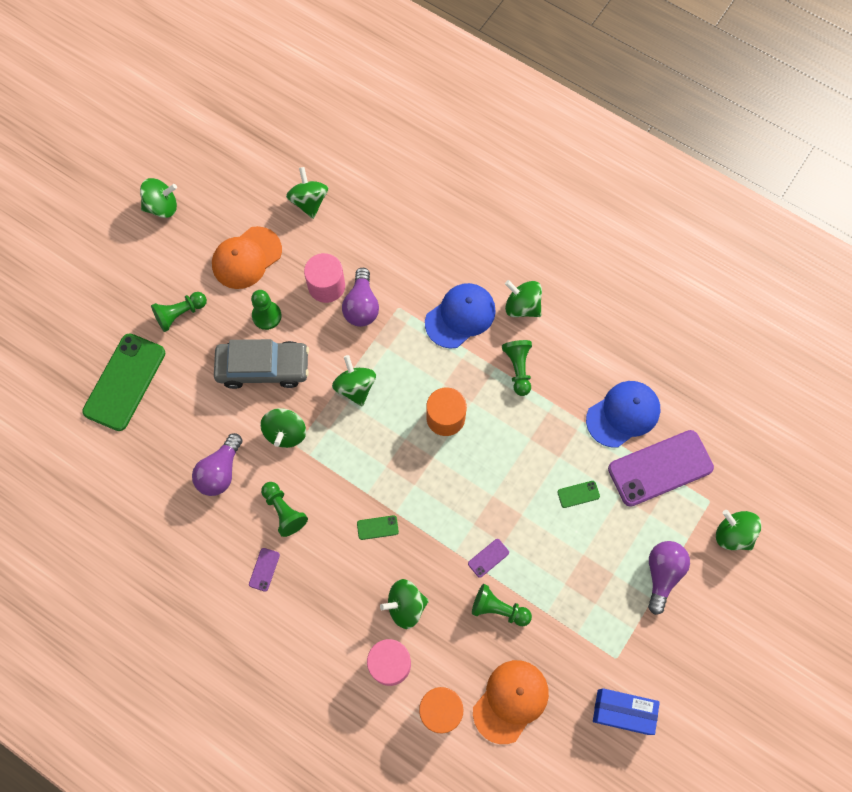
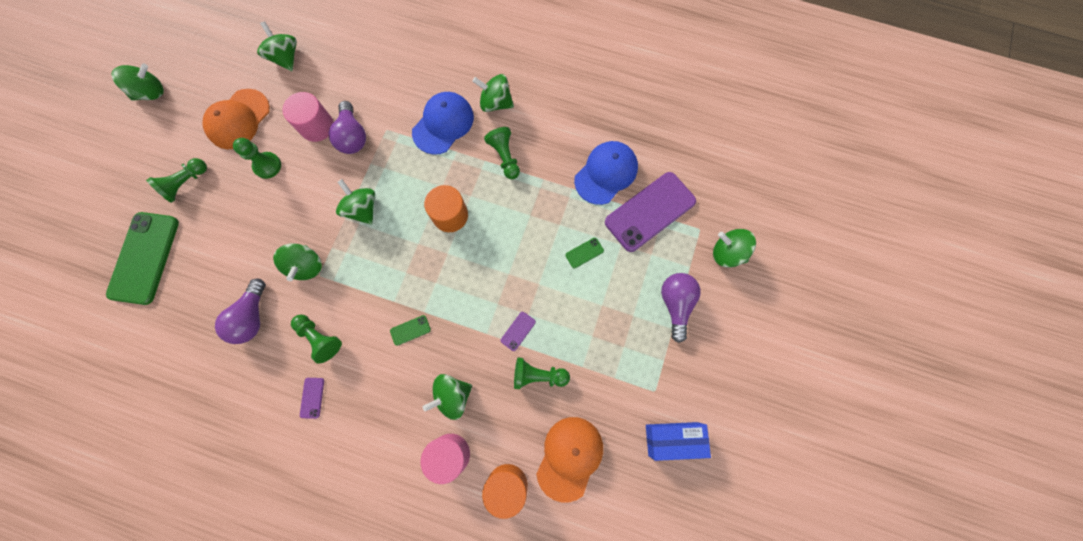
camera: 15 degrees left, 5 degrees up
grey car [214,339,309,389] -> none

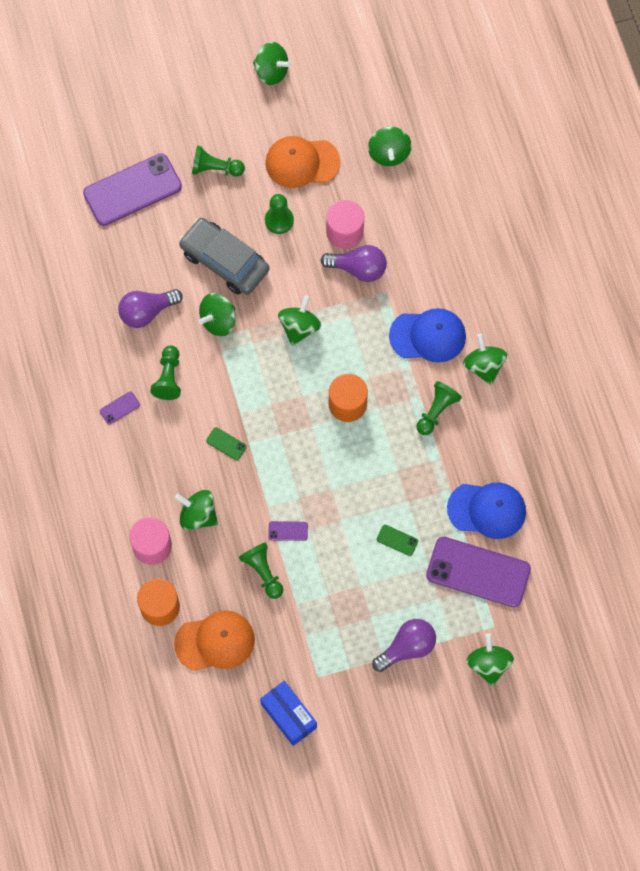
camera: 55 degrees right, 5 degrees down
green phone [106,212,179,305] -> purple phone [83,153,182,226]
green spinning top [257,21,297,71] -> green spinning top turned 150 degrees clockwise [368,126,412,166]
purple light bulb [329,101,366,154] -> purple light bulb turned 120 degrees counterclockwise [321,245,387,282]
none -> grey car [179,218,269,295]

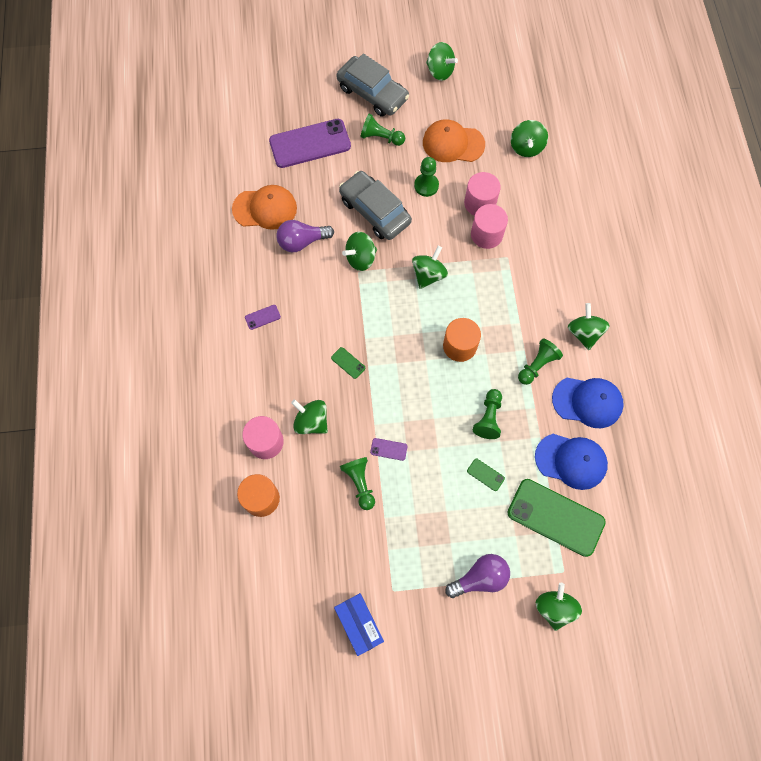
camera: 10 degrees right, 0 degrees up
green pawn [150,346,181,400] -> green pawn moved to [473,389,502,439]
orange cap [174,610,255,671] -> orange cap moved to [232,185,297,230]
purple light bulb [321,245,387,282] -> pink cylinder [471,204,508,249]
blue cap [389,308,466,363] -> blue cap moved to [552,378,624,428]
purple phone [426,537,531,607] -> green phone [507,479,606,557]
none -> grey car [336,54,409,117]

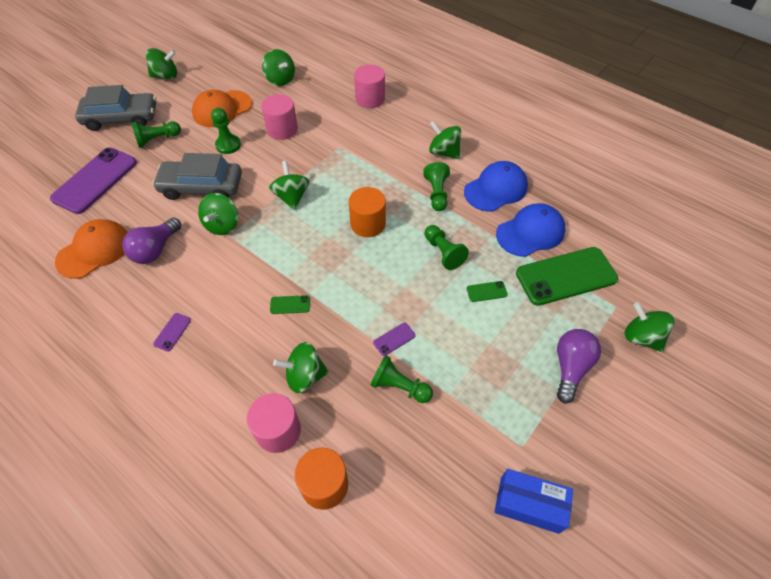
camera: 45 degrees left, 15 degrees down
pink cylinder [471,204,508,249] -> pink cylinder moved to [354,64,385,108]

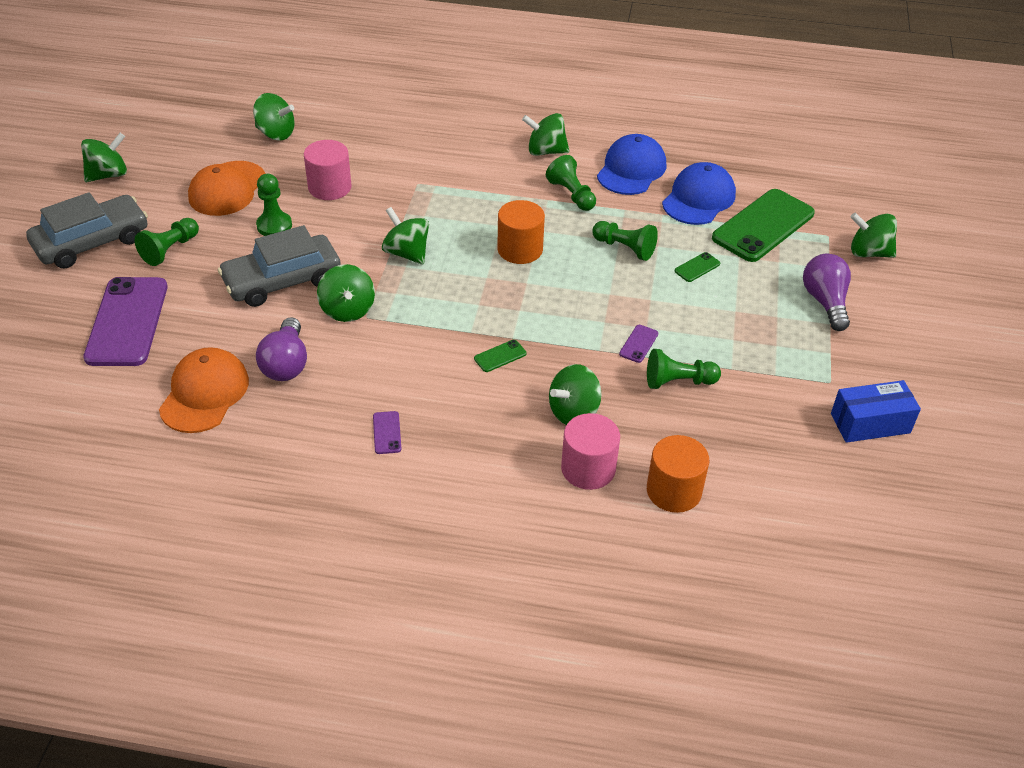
camera: 30 degrees left, 10 degrees down
pink cylinder [354,64,385,108] -> none

